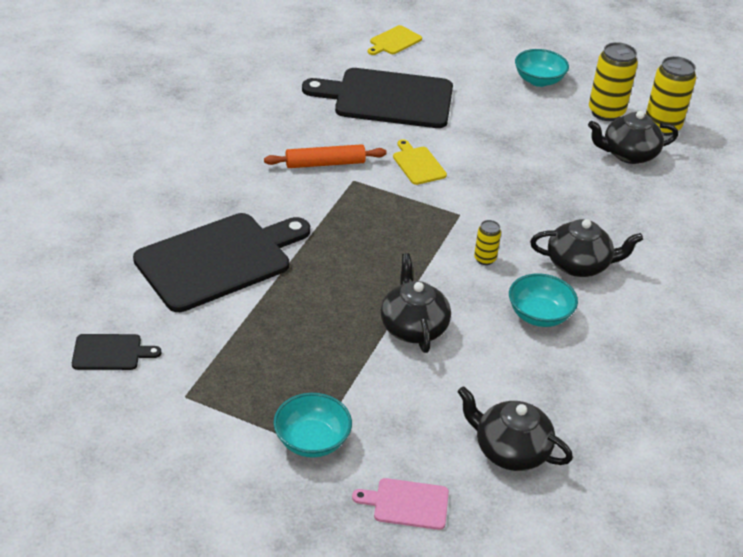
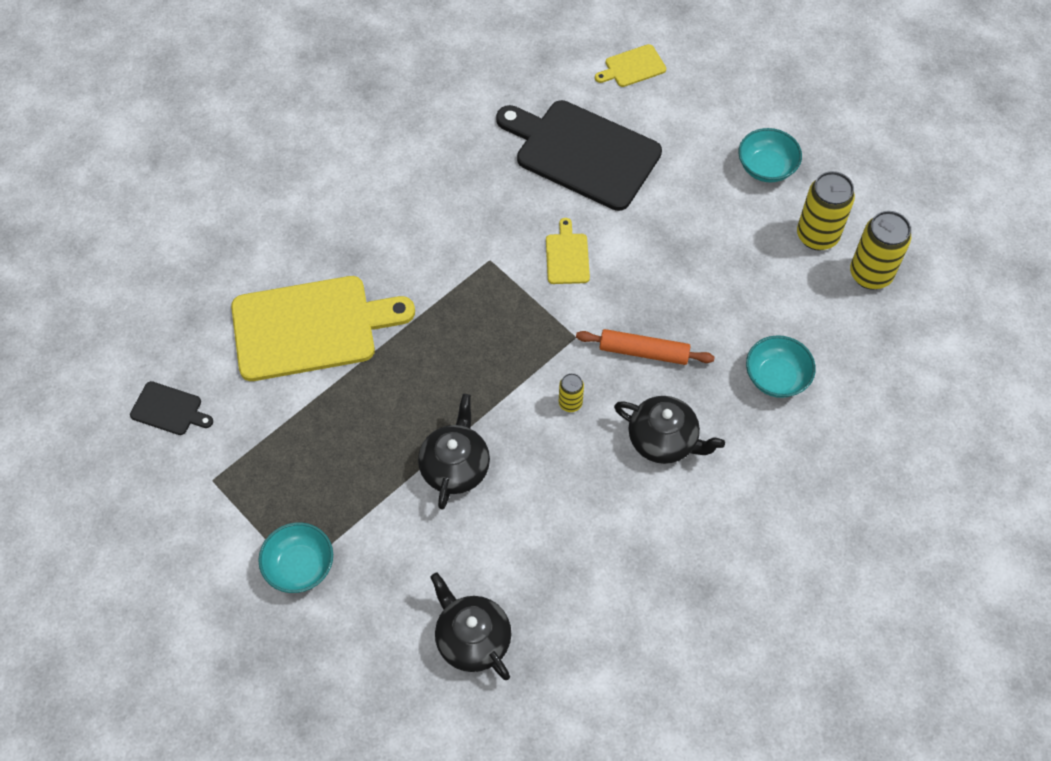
camera: 25 degrees right, 20 degrees up
black cutting board [133,213,310,312] -> yellow cutting board [231,276,415,381]
orange rolling pin [264,144,387,168] -> orange rolling pin moved to [576,329,715,365]
pink cutting board [352,478,449,530] -> none
turquoise bowl [509,273,578,327] -> turquoise bowl moved to [746,335,816,398]
black teapot [588,111,678,164] -> none

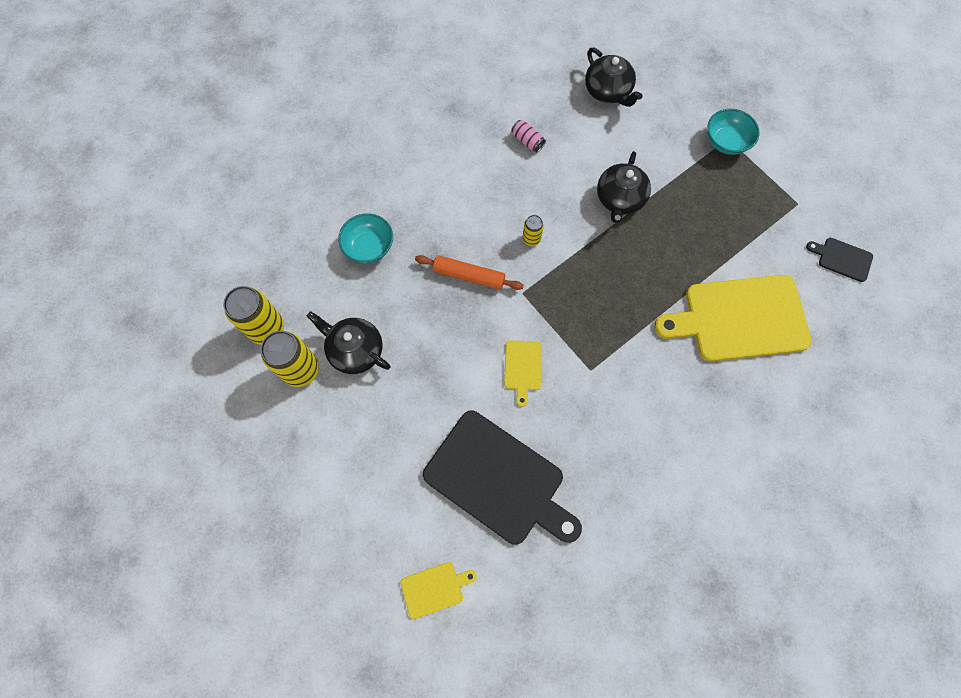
camera: 175 degrees left, 10 degrees up
black teapot [614,396,725,464] -> black teapot moved to [307,311,390,374]
turquoise bowl [738,128,802,182] -> none
none -> pink can [511,120,546,153]

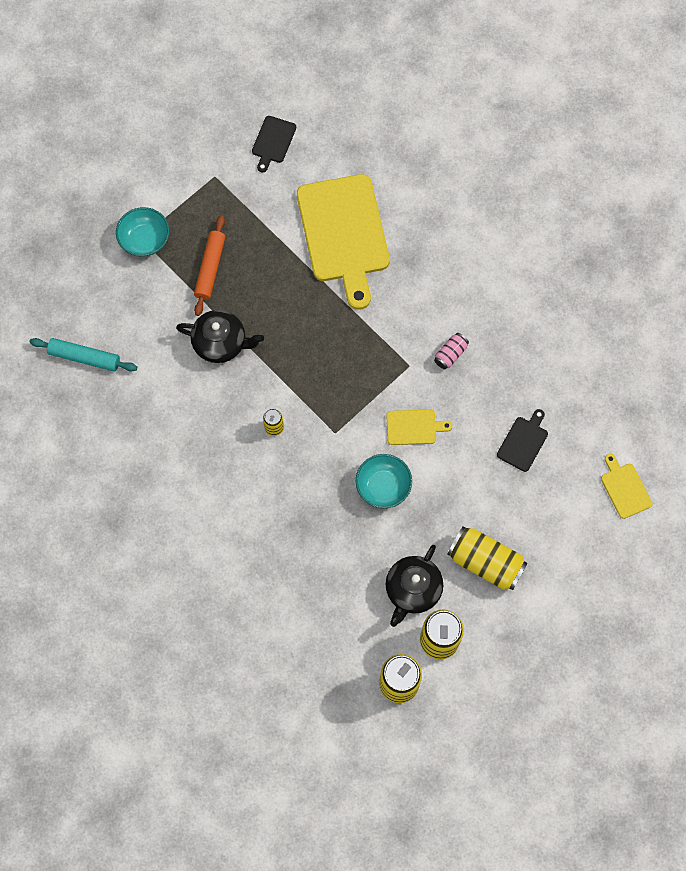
camera: 95 degrees left, 0 degrees up
turquoise bowl [338,213,393,263] -> turquoise bowl moved to [356,454,412,508]
orange rolling pin [415,255,524,290] -> orange rolling pin moved to [194,215,225,316]
black cutting board [423,411,582,545] -> black cutting board [497,409,548,472], size x0.44
pink can [511,120,546,153] -> pink can moved to [434,333,469,369]
black teapot [585,48,643,107] -> turquoise rolling pin [29,338,137,372]
none -> yellow can [447,526,528,590]

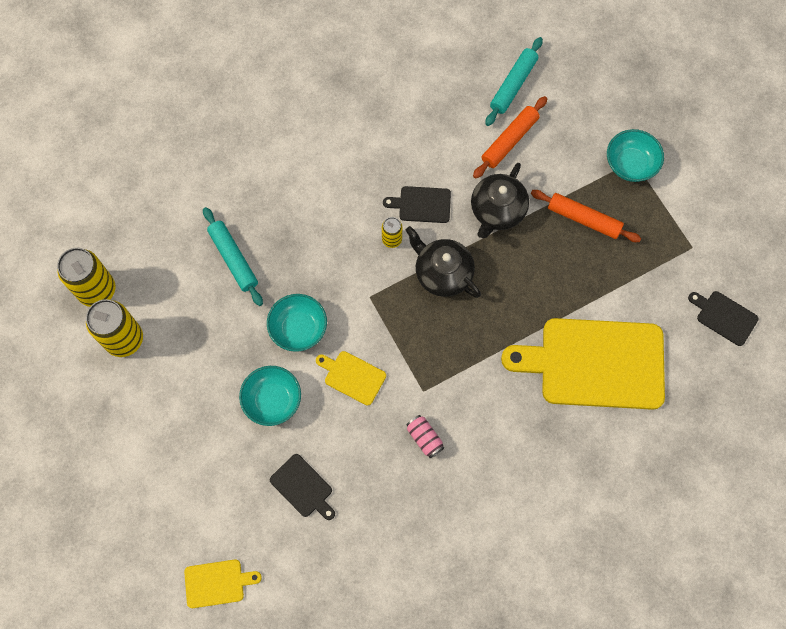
camera: 105 degrees right, 0 degrees up
yellow cutting board [386,409,453,445] -> yellow cutting board turned 105 degrees clockwise [316,351,386,406]
black teapot [386,545,443,627] -> black teapot moved to [406,226,481,298]
yellow can [447,526,528,590] -> none
none -> turquoise rolling pin [203,207,263,306]
none -> turquoise bowl [239,366,301,426]
none -> black cutting board [383,186,451,223]
none -> orange rolling pin [473,96,547,179]

